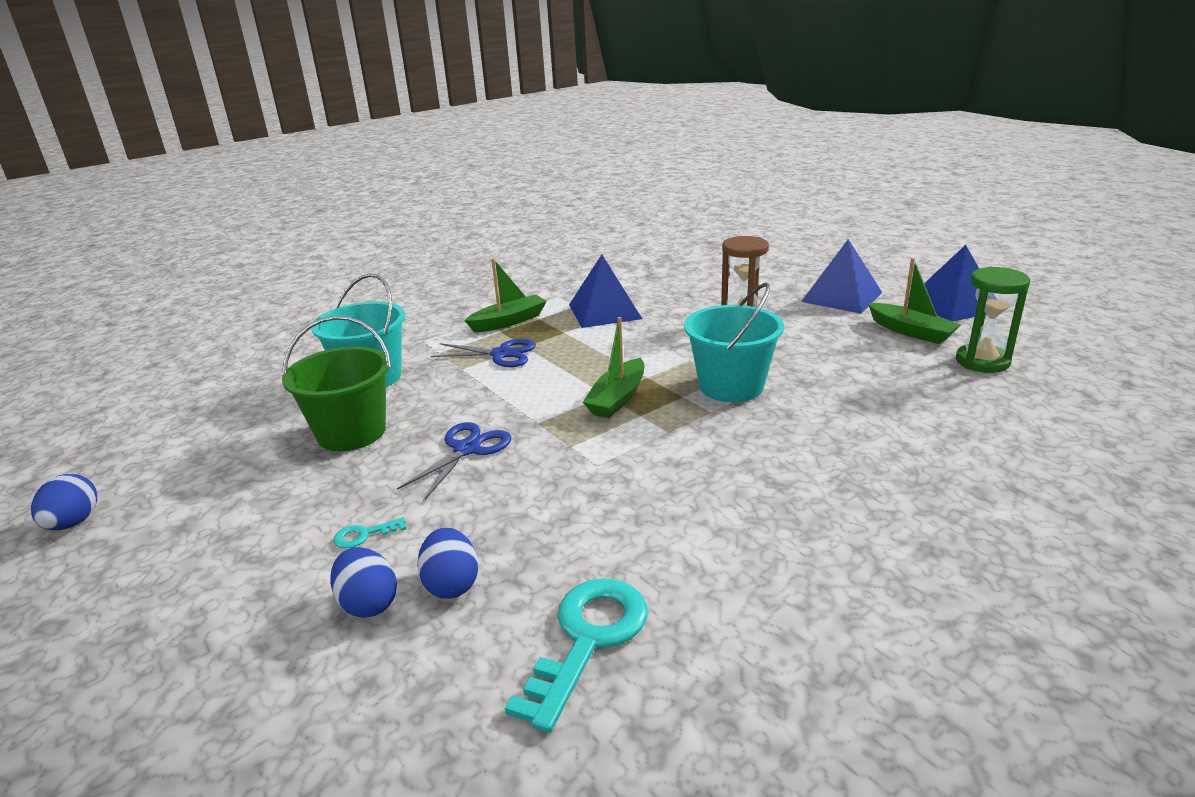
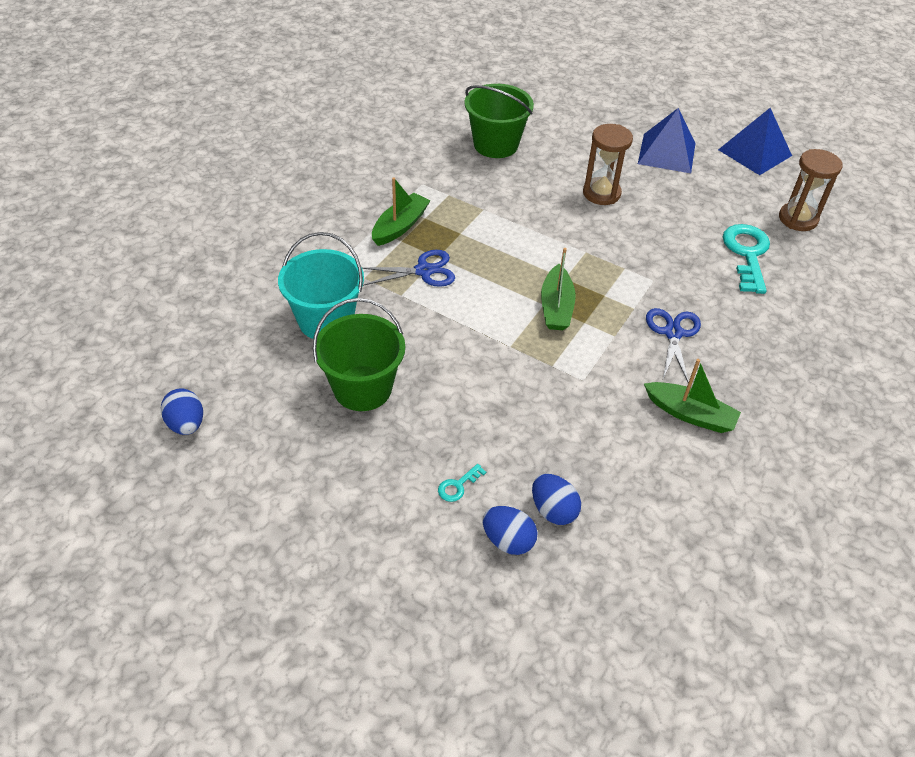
camera: 25 degrees left, 20 degrees up
blue egg [31,474,97,530] -> blue egg moved to [161,389,203,435]
blue scissors [397,422,511,500] -> blue scissors moved to [646,308,701,383]
turquoise key [505,578,648,733] -> turquoise key moved to [723,224,770,294]
blue pyramid [569,255,642,328] -> none
turquoise bucket [684,283,784,402] -> none
green boat [868,258,961,344] -> green boat moved to [644,359,741,433]
green hourglass [956,266,1030,373] -> brown hourglass [779,149,843,231]
none -> green bucket [464,84,534,158]

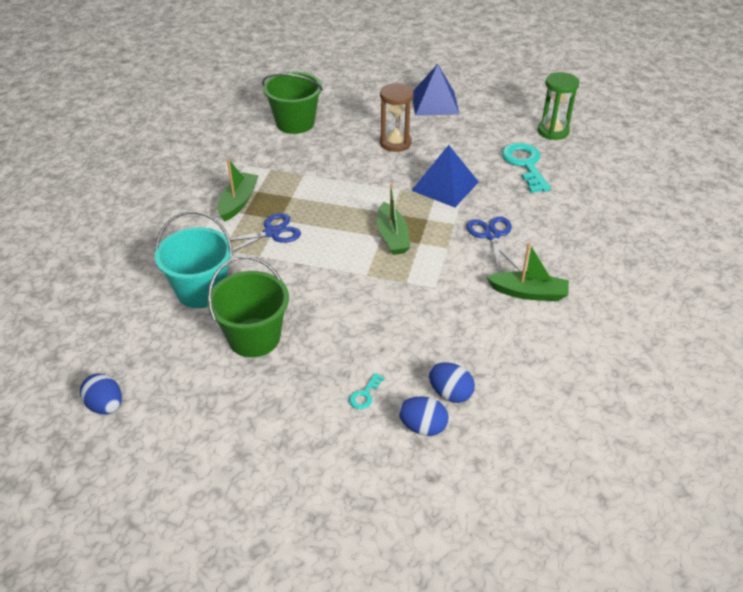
camera: 15 degrees left, 5 degrees down
blue pyramid [718,108,792,175] -> blue pyramid moved to [411,145,479,207]
brown hourglass [779,149,843,231] -> green hourglass [537,72,579,140]

